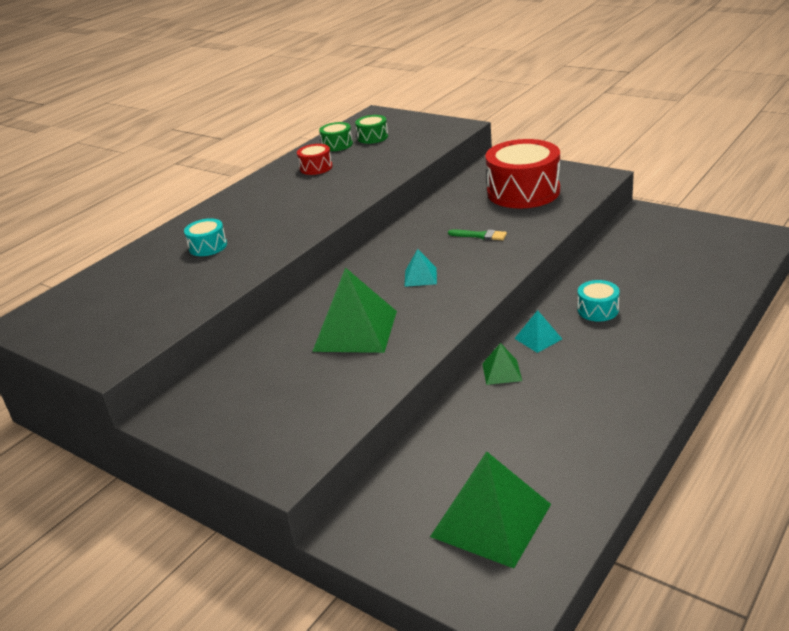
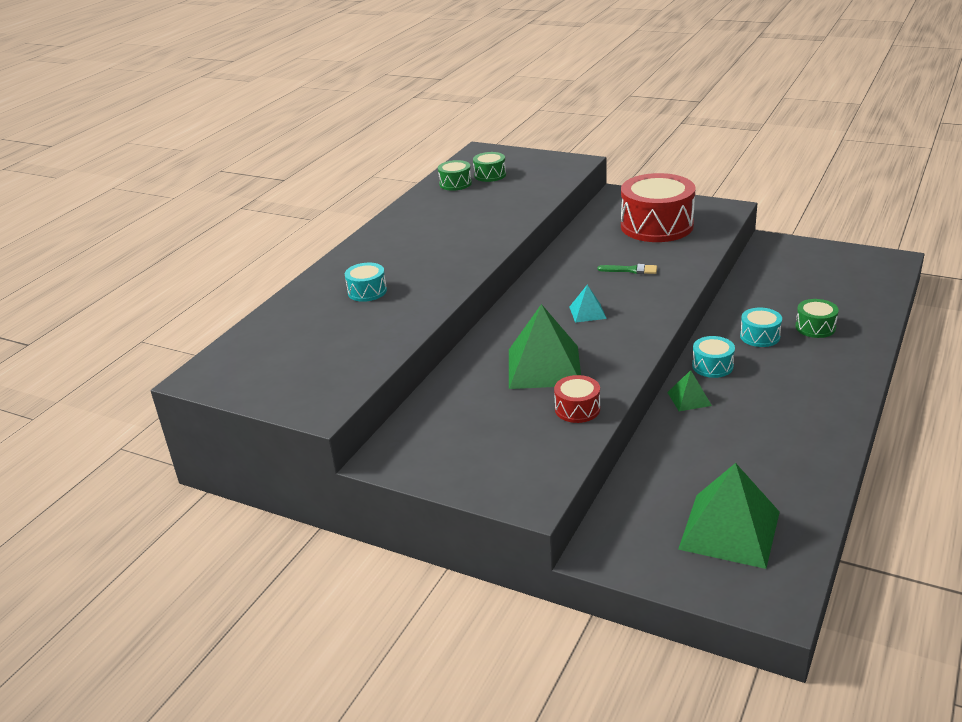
camera: 10 degrees left, 0 degrees up
red drum [297,144,332,175] -> red drum moved to [554,375,600,423]
turquoise pyramid [514,310,562,353] -> turquoise drum [692,336,735,378]
none -> green drum [795,299,839,338]

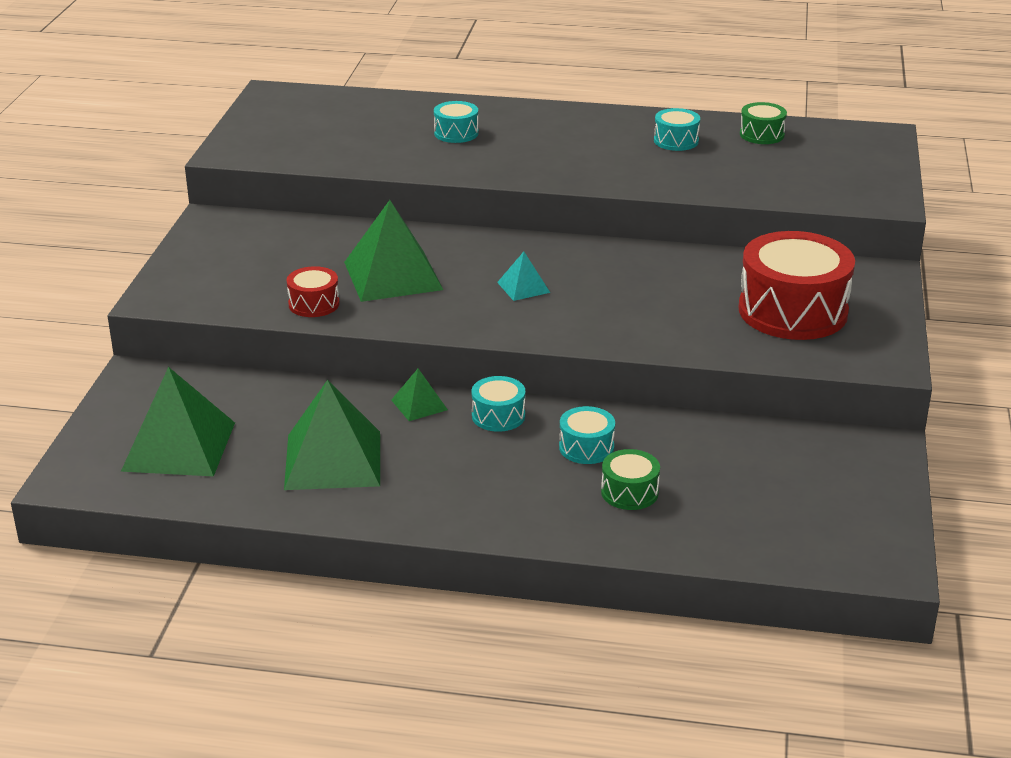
camera: 70 degrees right, 0 degrees up
green drum [473,152,506,182] -> none
green brush [598,264,657,274] -> none
none -> green pyramid [284,380,380,490]
none -> turquoise drum [654,108,700,151]

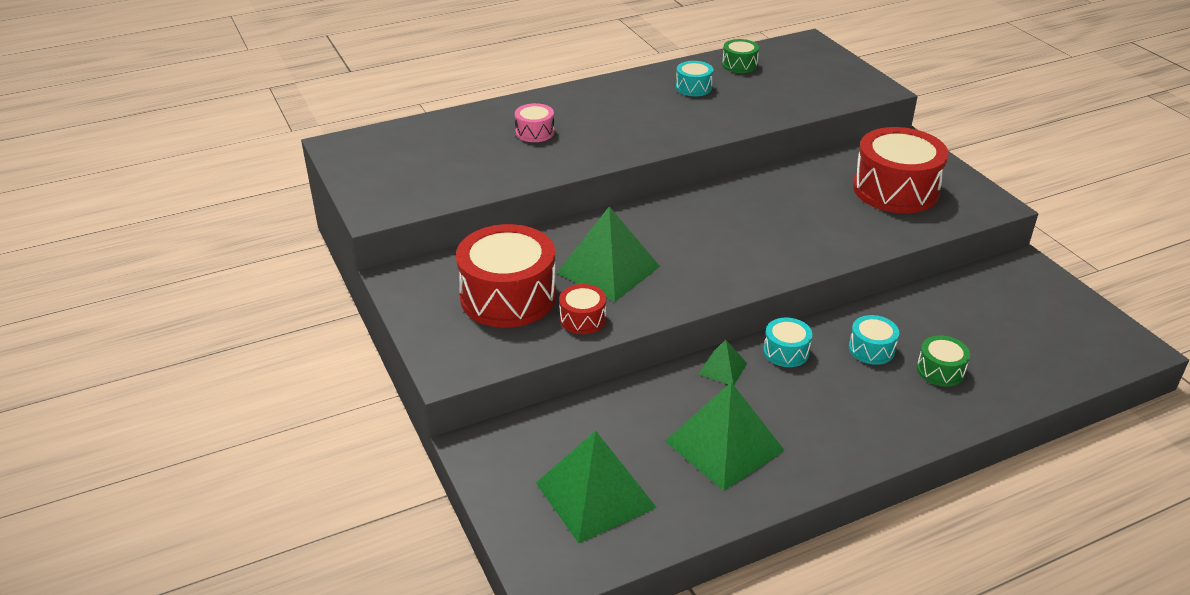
camera: 35 degrees left, 5 degrees up
turquoise drum [434,101,479,143] -> pink drum [515,103,555,142]
turquoise pyramid [497,252,550,301] -> none
none -> red drum [456,224,556,328]

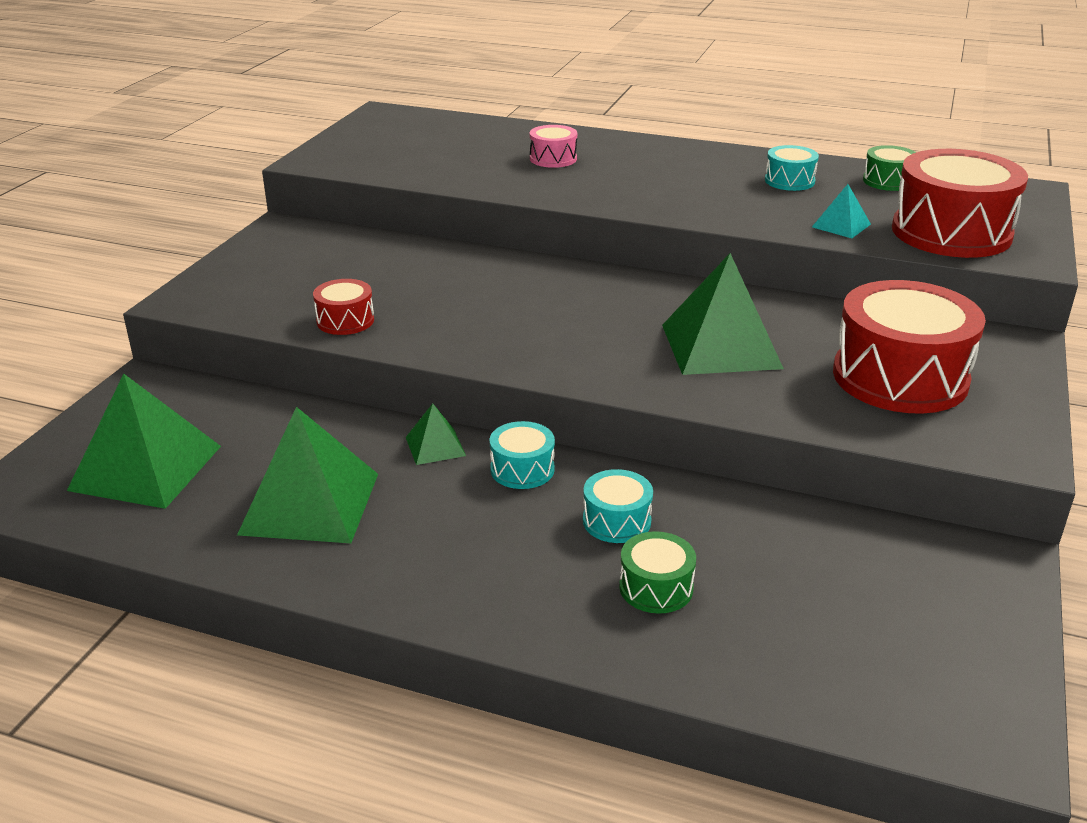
camera: 45 degrees right, 5 degrees down
red drum [456,224,556,328] -> red drum moved to [892,149,1028,258]
green pyramid [557,206,660,302] -> green pyramid moved to [662,253,784,375]
none -> turquoise pyramid [812,184,871,238]

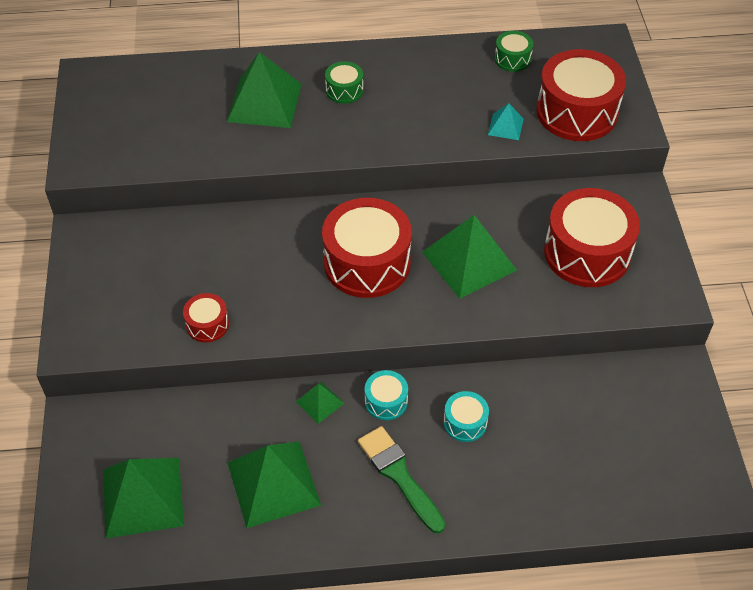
camera: 25 degrees left, 20 degrees up
pink drum [530,125,577,168] -> green pyramid [227,52,302,128]
green drum [619,531,696,613] -> green drum moved to [325,61,363,104]
turquoise drum [765,145,819,191] -> none
none -> red drum [322,198,412,298]
none -> green brush [358,426,445,533]

